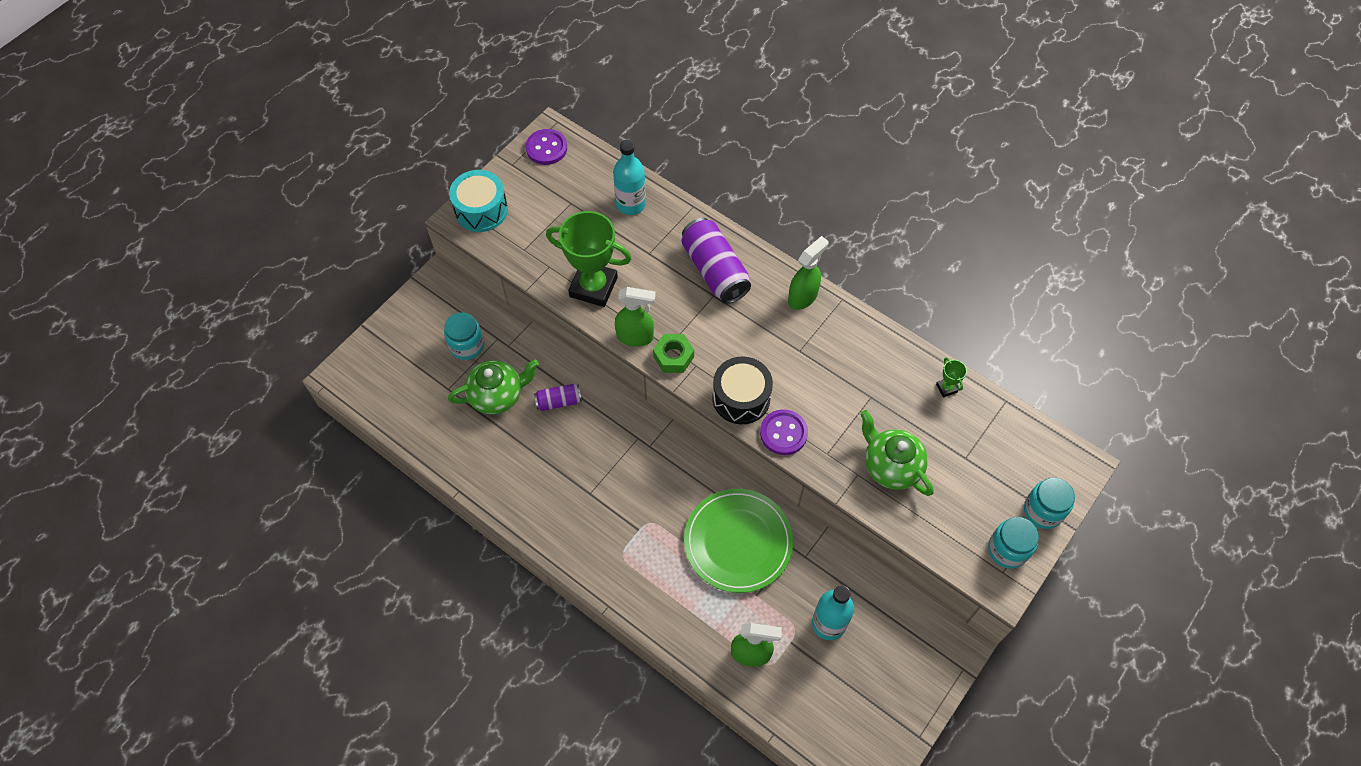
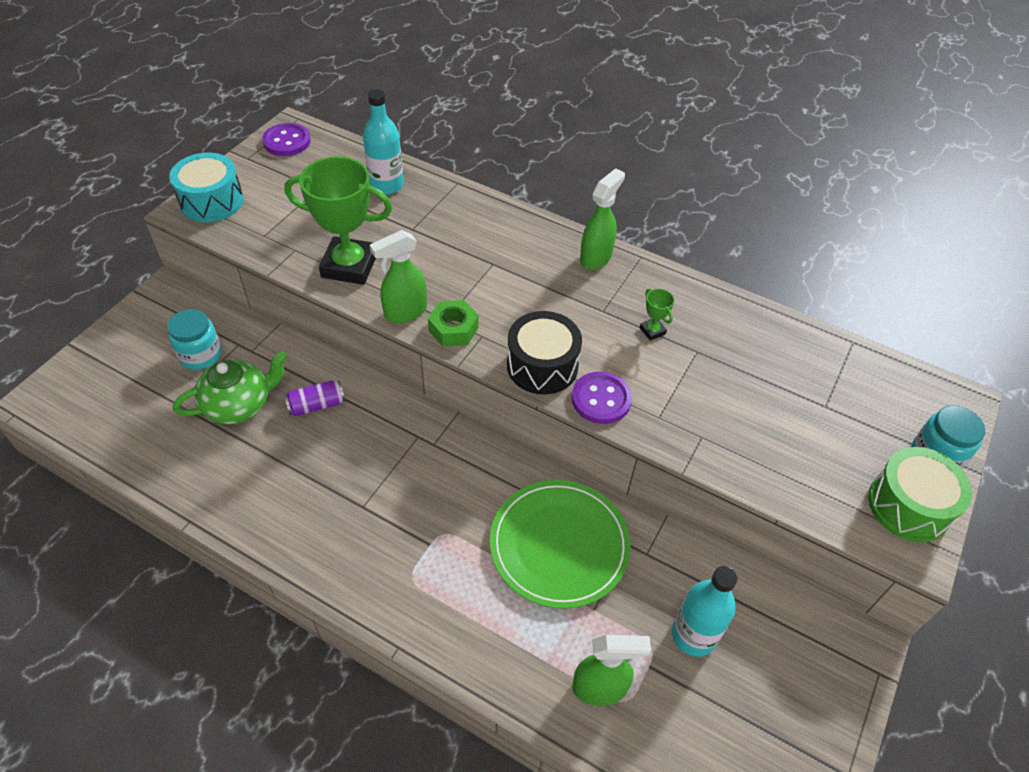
camera: 10 degrees left, 10 degrees down
green spray bottle [615,287,656,347] -> green spray bottle turned 150 degrees clockwise [370,230,427,323]
purple can [682,218,751,304] -> none
green teapot [860,410,934,496] -> none
green trophy [936,358,967,397] -> green trophy moved to [640,289,675,341]
turquoise jar [988,517,1039,568] -> green drum [868,447,972,542]

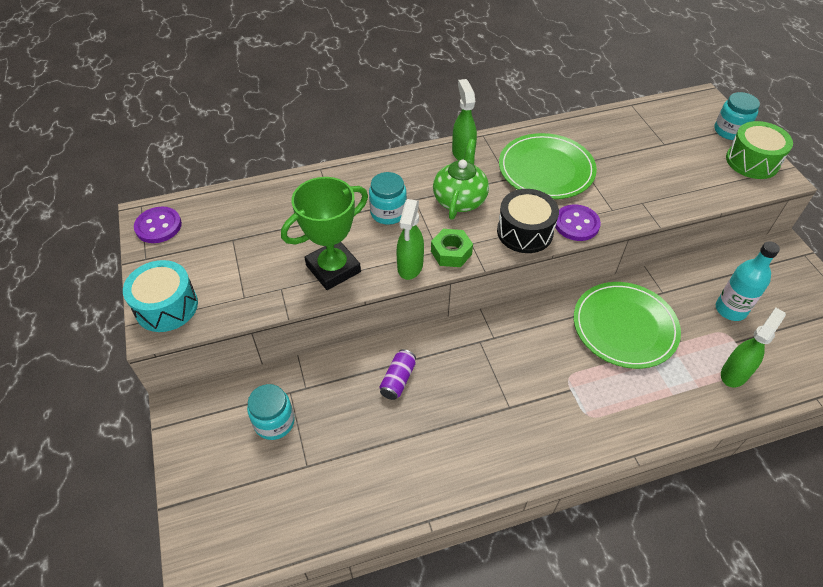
camera: 45 degrees left, 0 degrees up
green teapot [173,351,287,424] -> green teapot moved to [433,139,489,220]
turquoise bottle [363,89,404,195] -> none
green trophy [640,289,675,341] -> green plate [499,133,597,199]
none -> turquoise jar [369,172,407,225]

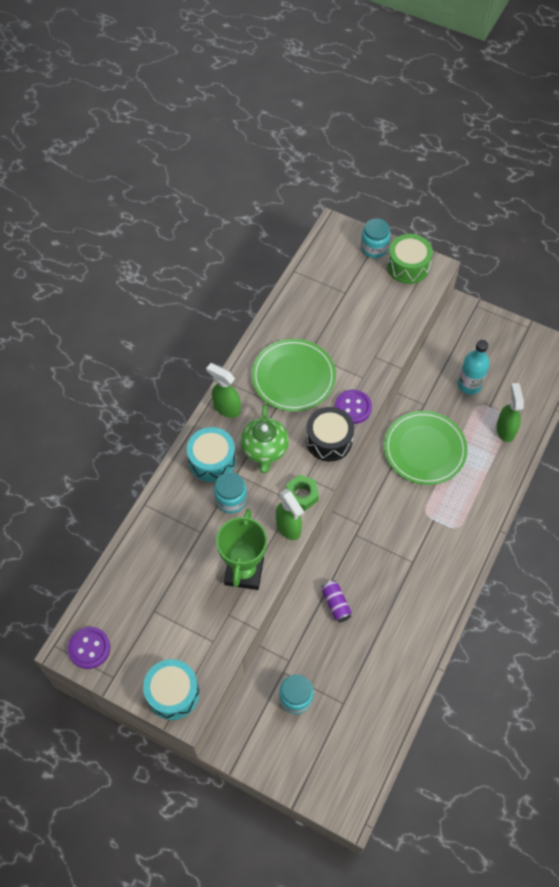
camera: 45 degrees left, 10 degrees up
green teapot [433,139,489,220] -> green teapot turned 150 degrees counterclockwise [240,404,289,473]
none -> turquoise drum [187,427,236,482]

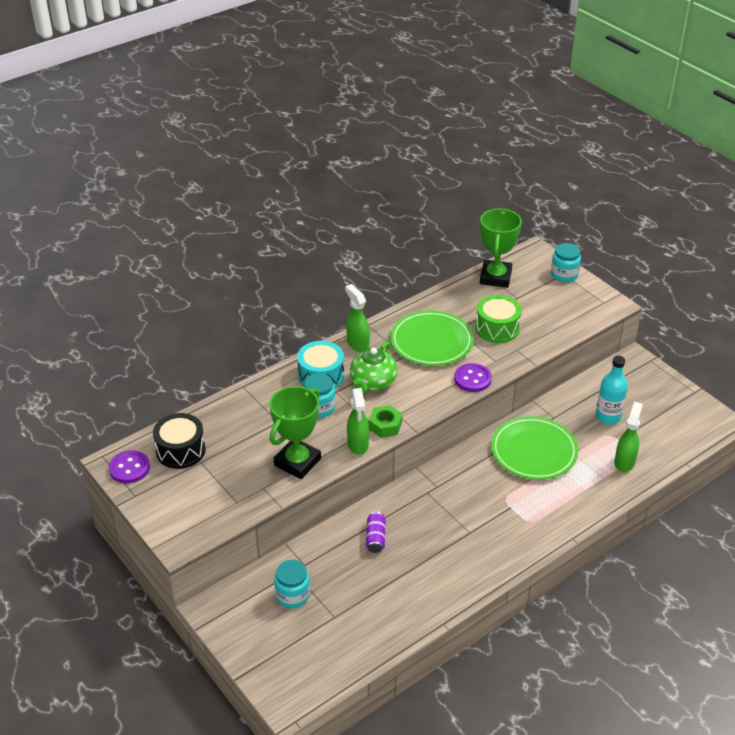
camera: 25 degrees right, 20 degrees down
turquoise drum [143,659,199,720] -> none
black drum [306,407,354,461] -> black drum moved to [153,413,206,469]
green drum [387,234,433,284] -> green drum moved to [475,295,522,343]
none -> green trophy [480,209,522,288]

